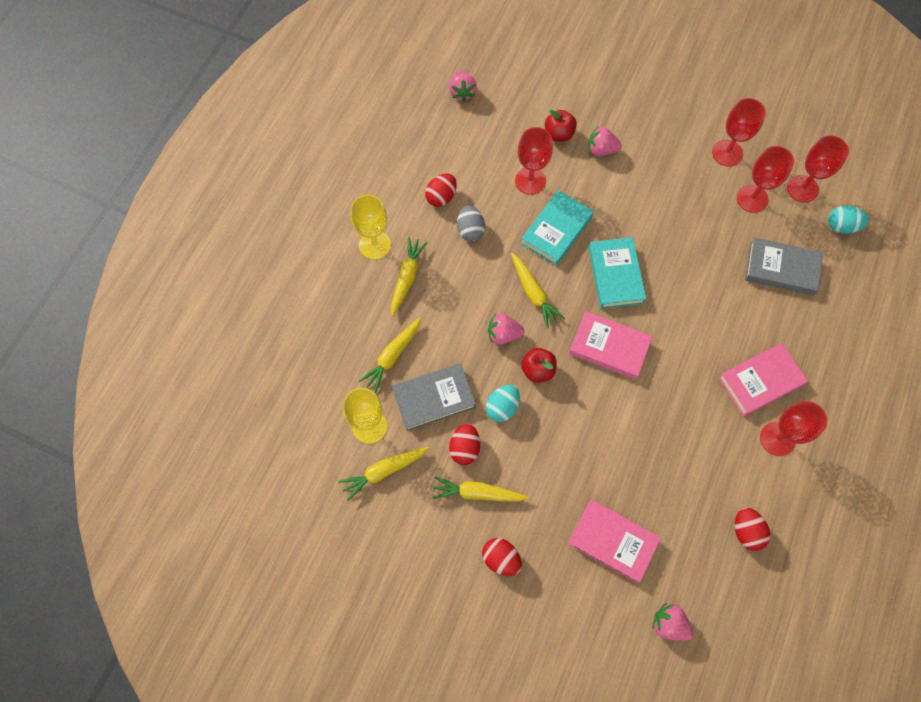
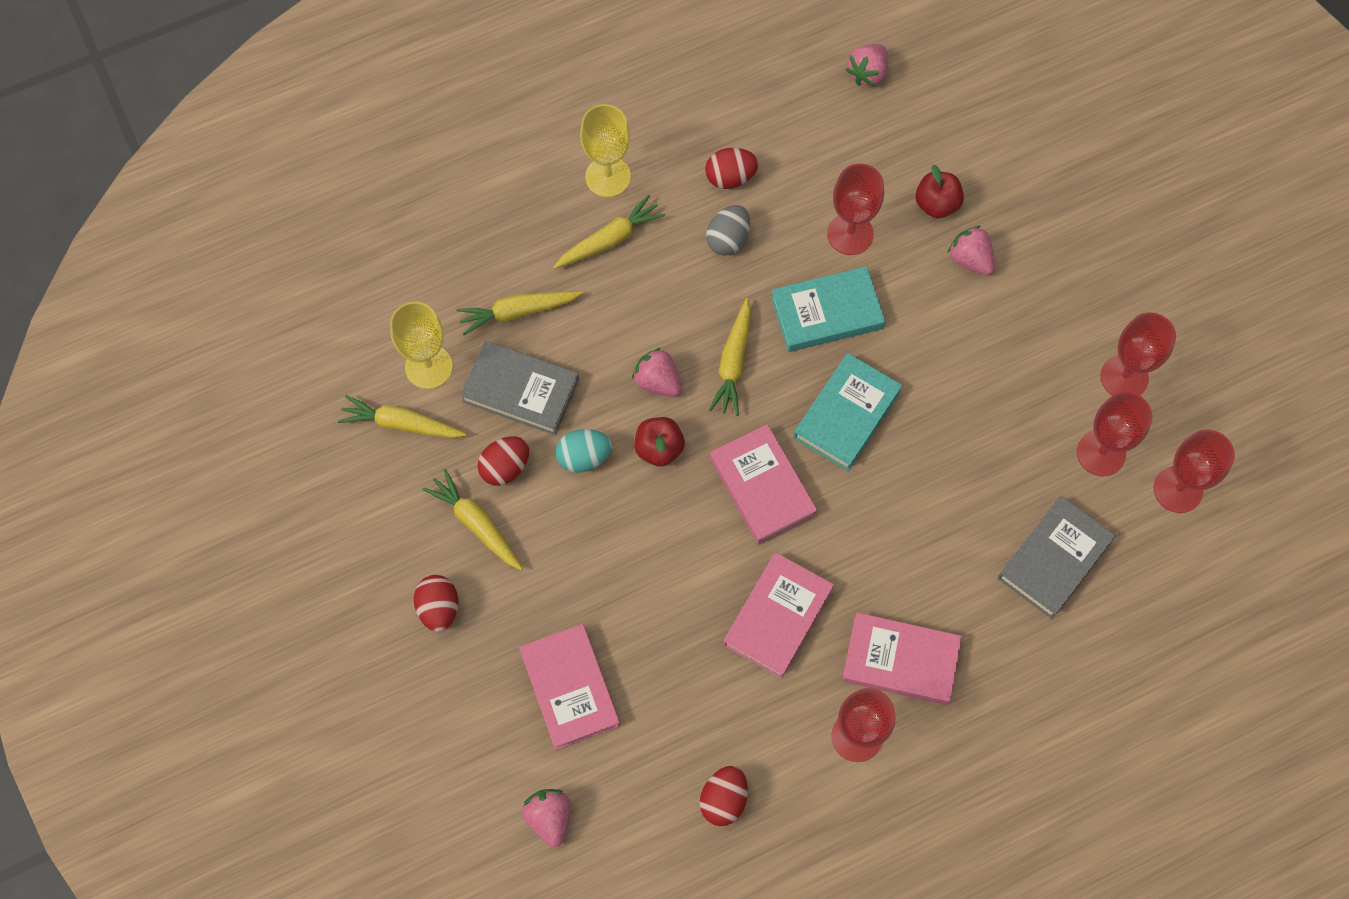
camera: 40 degrees right, 0 degrees up
grey book [745,237,823,296] -> grey book turned 75 degrees clockwise [998,496,1115,619]
turquoise egg [828,205,869,234] -> none
none -> pink book [723,553,834,679]

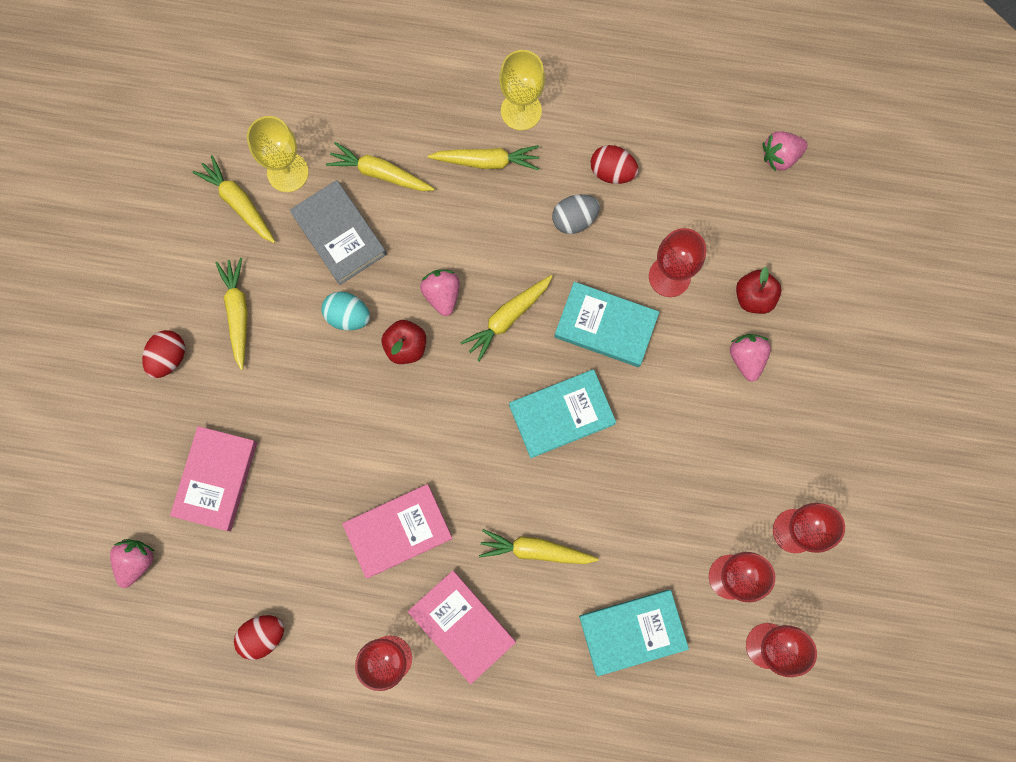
camera: 35 degrees right, 10 degrees up
red egg [478,436,529,486] -> none
pink book [710,424,817,544] -> none
grey book [998,496,1115,619] -> turquoise book [579,590,689,676]
none -> yellow carrot [479,529,599,564]

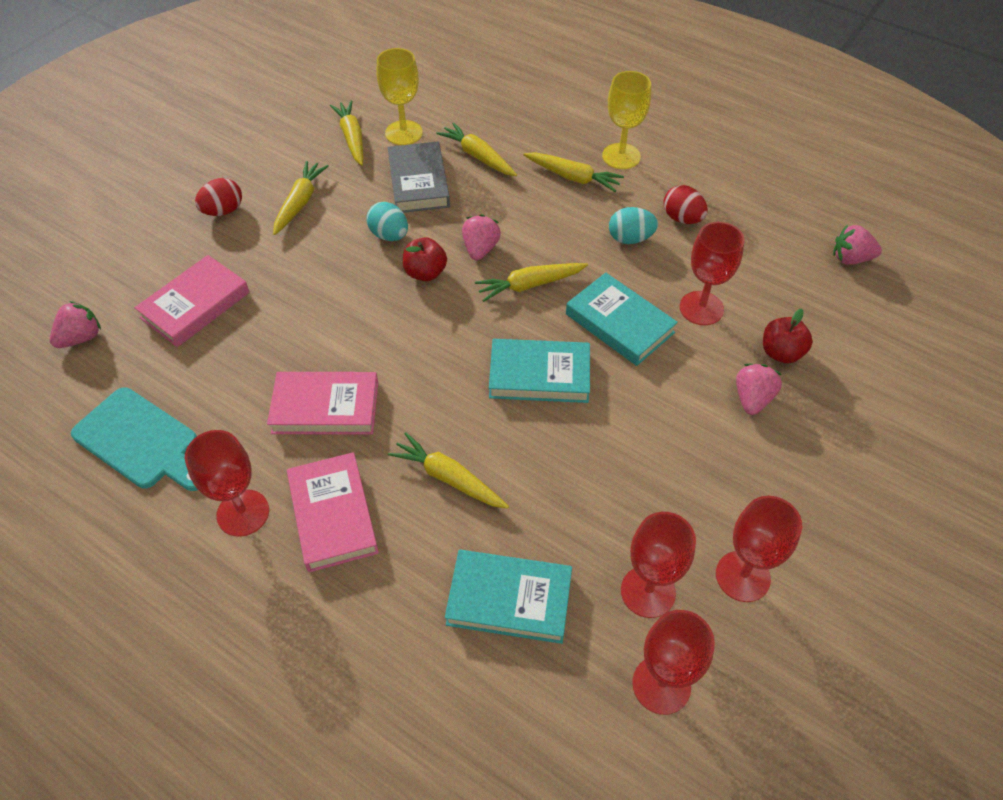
camera: 25 degrees right, 25 degrees down
red egg [234,615,284,660] -> turquoise cutting board [71,387,198,491]
grey egg [552,194,600,234] -> turquoise egg [609,207,658,244]

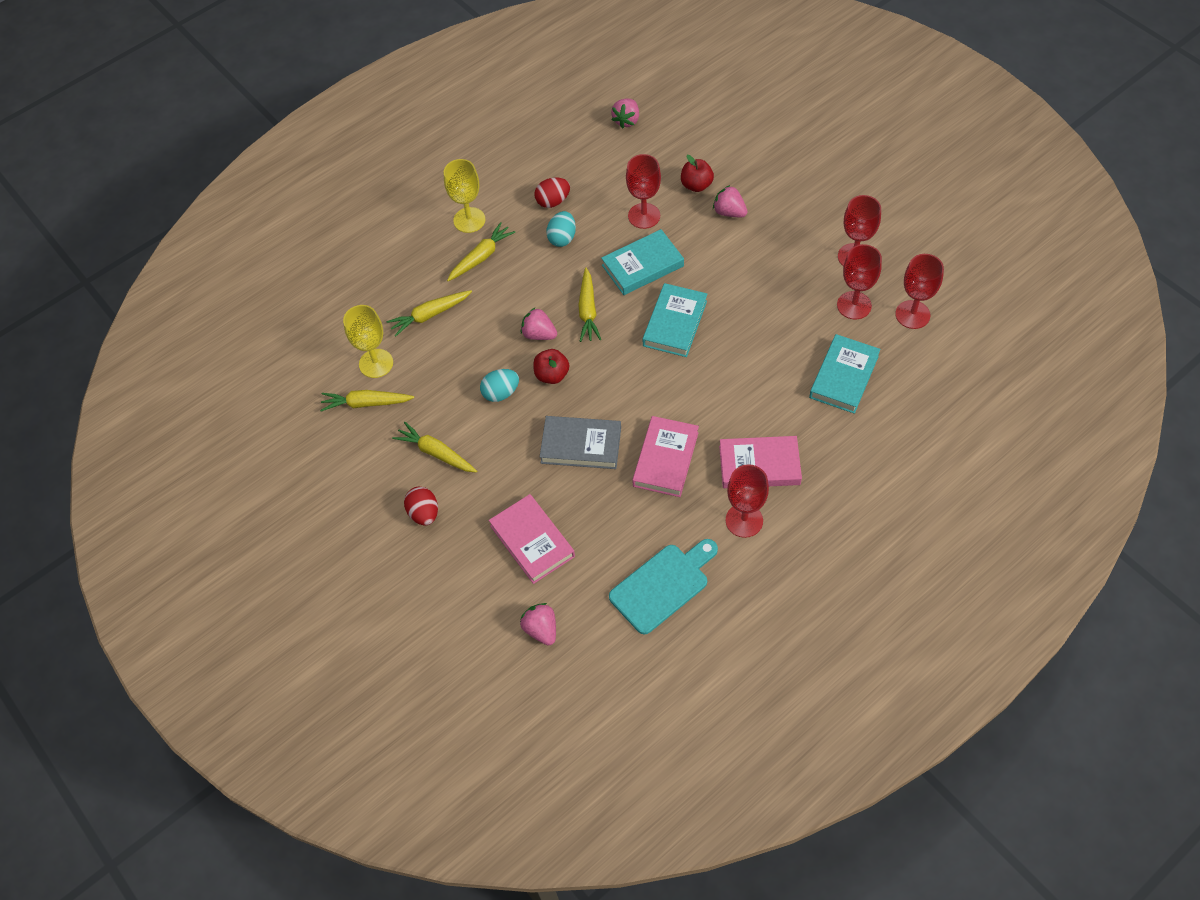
camera: 70 degrees left, 5 degrees up
grey book [388,142,450,213] -> grey book moved to [540,416,621,469]
yellow carrot [388,432,509,509] -> none

